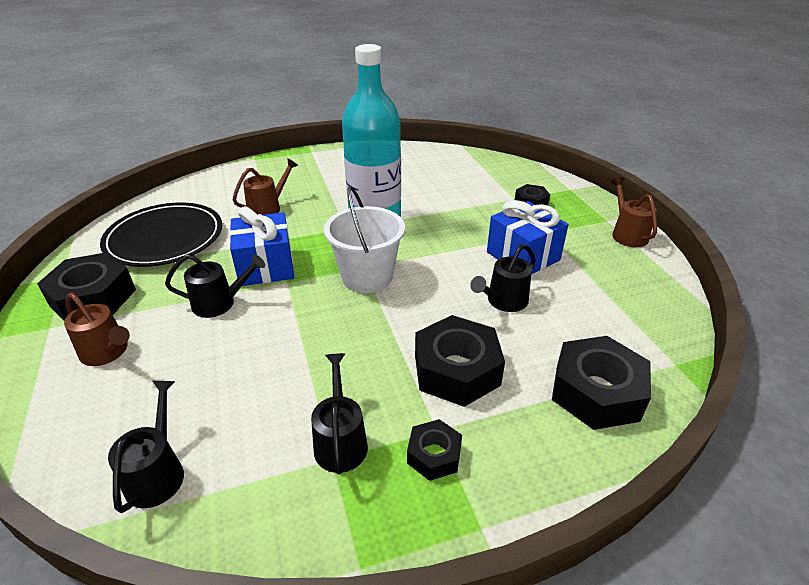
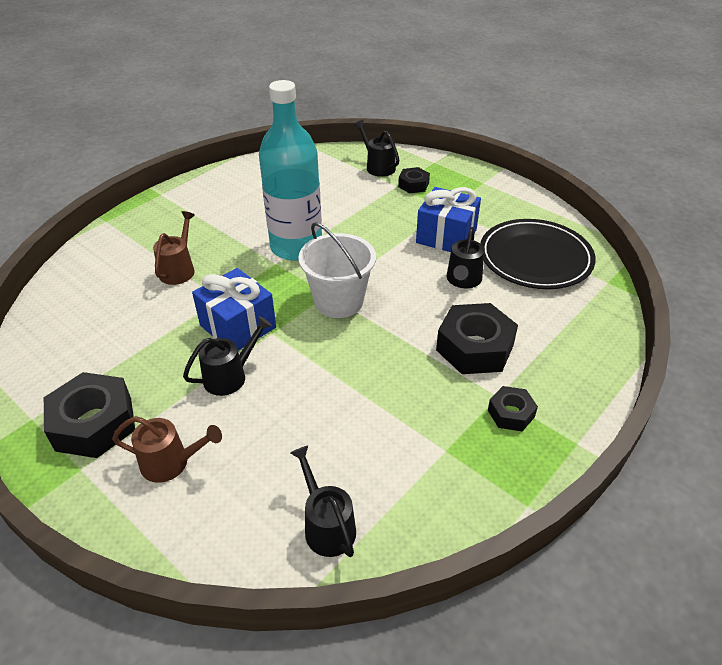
camera: 30 degrees left, 5 degrees up
black plate [100,203,222,267] -> black plate moved to [480,219,596,289]
black watering can [311,353,368,475] -> black watering can moved to [354,120,399,177]
black nut [552,336,651,430] -> none
brown watering can [611,177,657,247] -> none

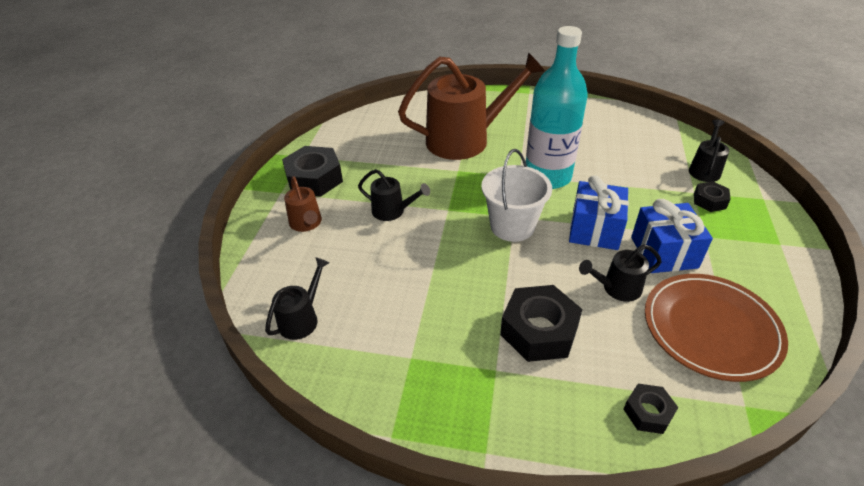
camera: 60 degrees right, 0 degrees up
brown watering can [153,211,195,285] -> brown watering can [398,52,545,160], size x2.19
blue gift [192,268,276,351] -> blue gift moved to [569,175,629,250]
black plate [480,219,596,289] -> brown plate [645,274,788,382]
black nut [488,386,538,431] -> black nut moved to [623,384,678,434]

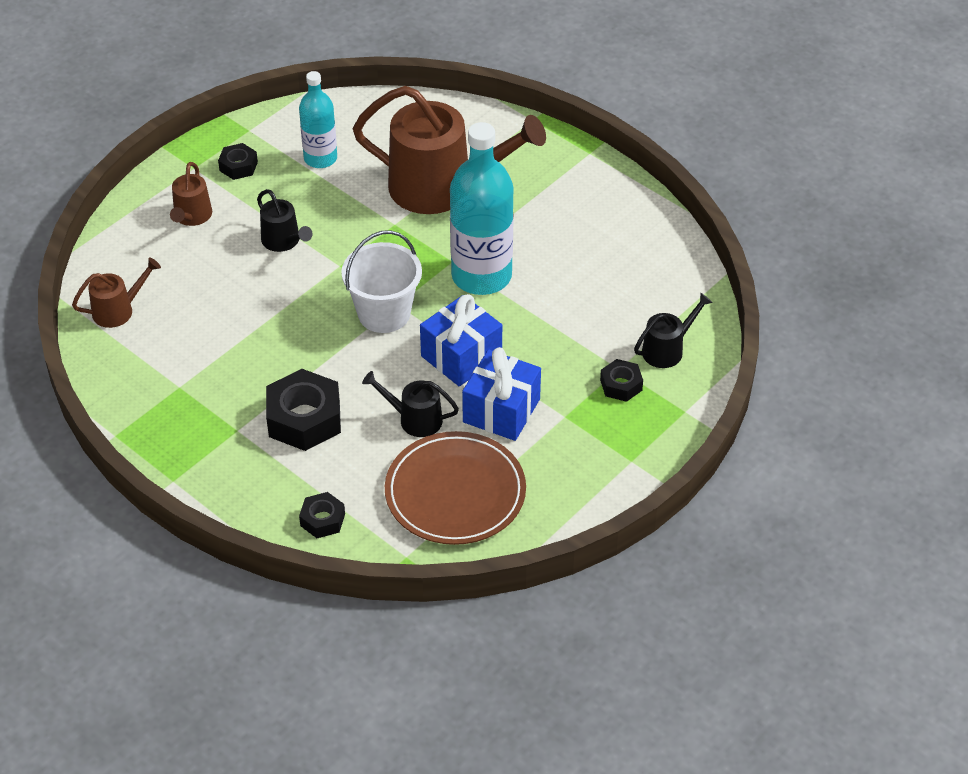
camera: 30 degrees right, 5 degrees up
black watering can [265,257,329,340] -> brown watering can [72,257,161,328]
black nut [282,146,343,197] -> black nut [218,143,258,180], size x0.54
none -> turquoise bottle [299,71,337,168]

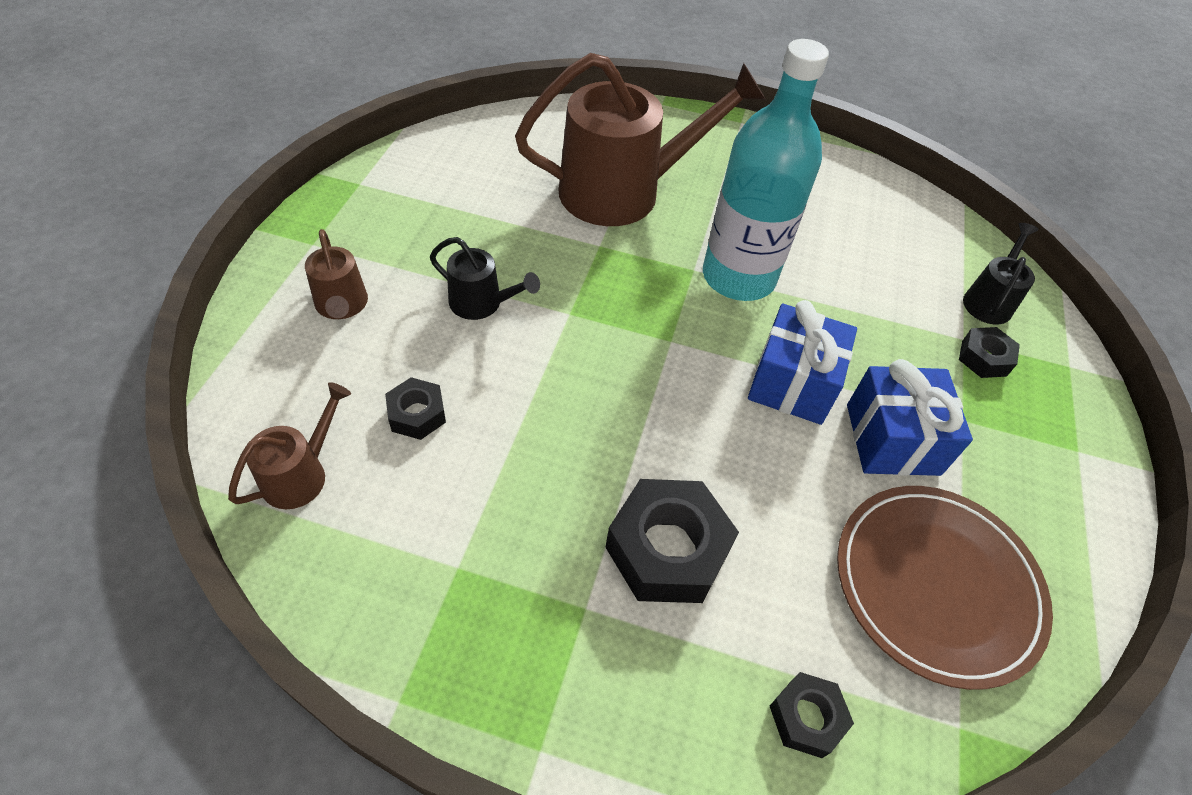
camera: 30 degrees left, 5 degrees up
black nut [218,143,258,180] -> black nut moved to [385,377,446,440]
turquoise bottle [299,71,337,168] -> none
white bucket [341,230,422,333] -> none
black watering can [362,371,459,437] -> none

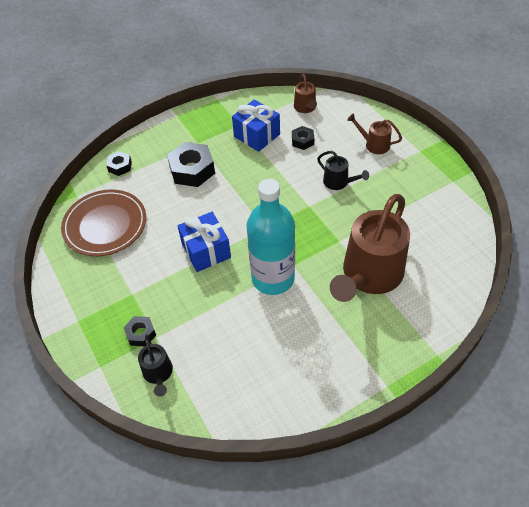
camera: 140 degrees right, 0 degrees up
black watering can [430,237,540,320] -> black watering can turned 120 degrees counterclockwise [317,151,369,190]
blue gift [847,359,973,476] -> blue gift moved to [232,99,280,152]

